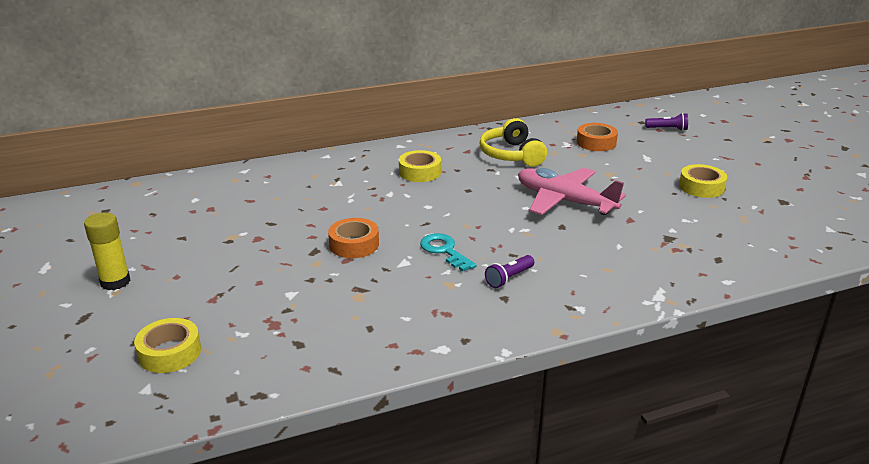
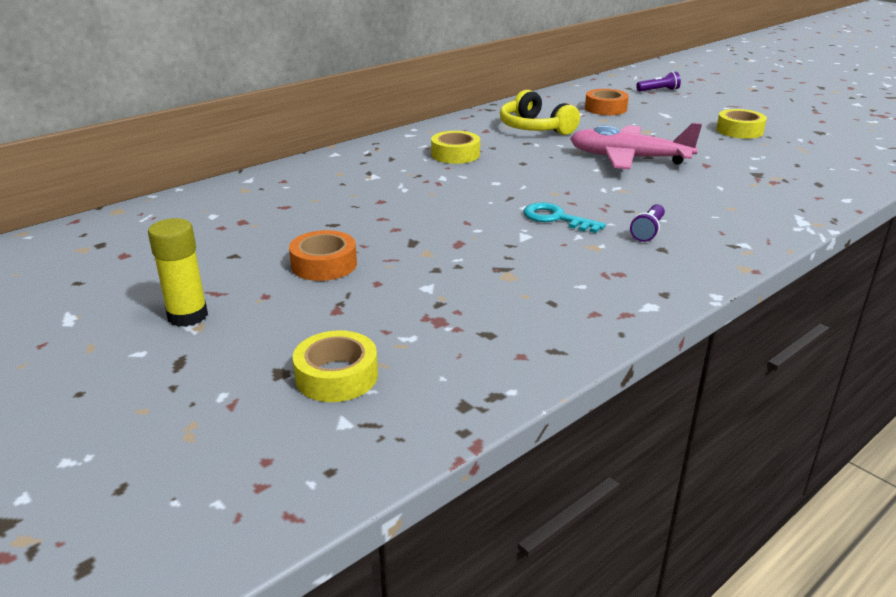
camera: 20 degrees left, 0 degrees up
orange tape [328,218,379,258] -> orange tape moved to [289,230,357,281]

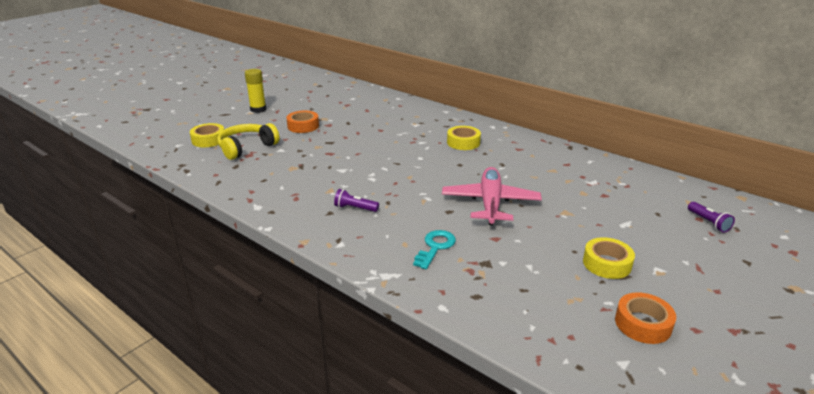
camera: 80 degrees right, 0 degrees up
yellow headphones [500,90,580,135] -> yellow headphones moved to [217,123,280,160]
turquoise key [524,202,606,233] -> turquoise key moved to [413,230,456,269]
orange tape [585,89,629,115] -> orange tape moved to [615,292,676,344]

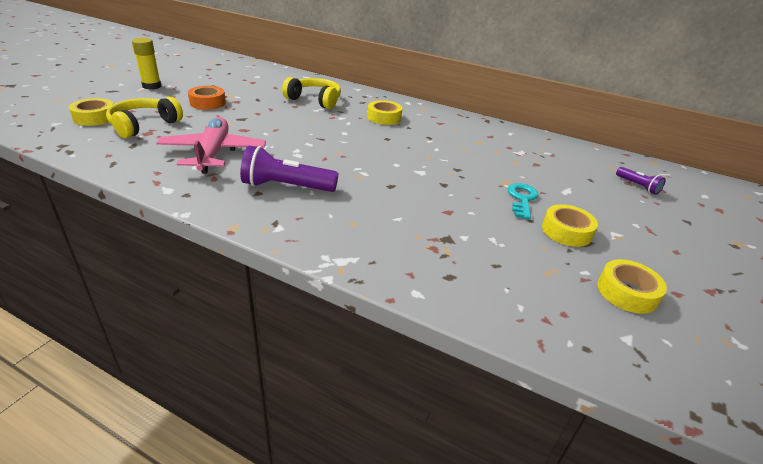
camera: 15 degrees left, 5 degrees up
purple flashlight [334,189,379,212] -> purple flashlight [240,146,338,192], size x1.85
turquoise key [413,230,456,269] -> turquoise key moved to [508,183,539,220]
pink plane [442,167,542,225] -> pink plane moved to [156,117,266,174]
orange tape [615,292,676,344] -> yellow tape [597,259,667,314]
none -> yellow headphones [282,77,341,109]

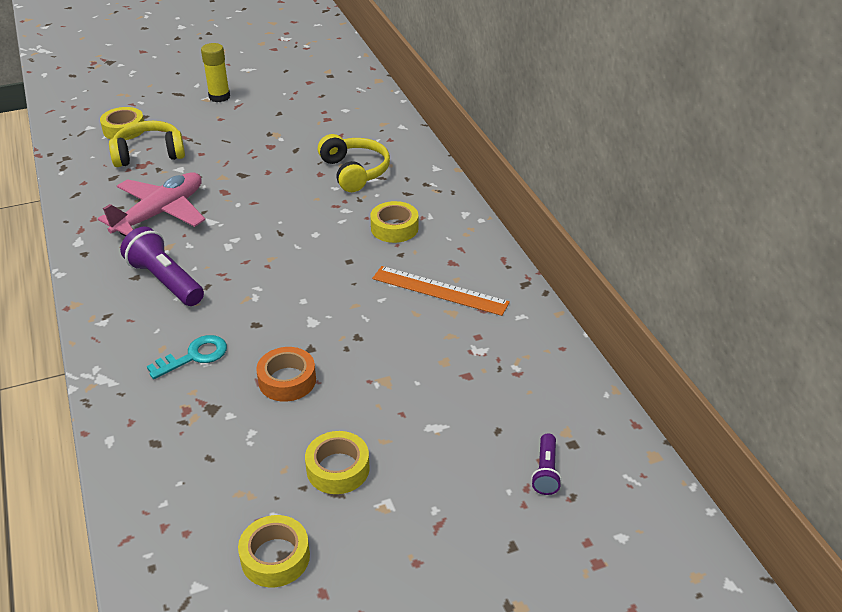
camera: 45 degrees right, 5 degrees up
orange tape [188,86,226,110] -> orange tape moved to [256,347,316,402]
turquoise key [508,183,539,220] -> turquoise key moved to [147,335,227,379]
none -> orange ruler [372,266,510,316]

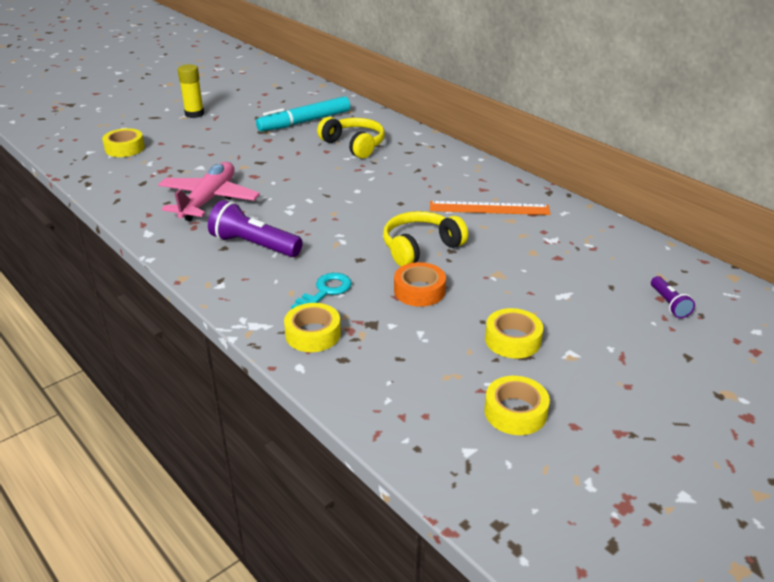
camera: 20 degrees left, 5 degrees down
yellow headphones [109,121,185,167] -> yellow headphones moved to [383,211,468,266]
yellow tape [370,201,418,243] -> yellow tape moved to [284,303,341,352]
none -> turquoise marker [256,96,350,132]

